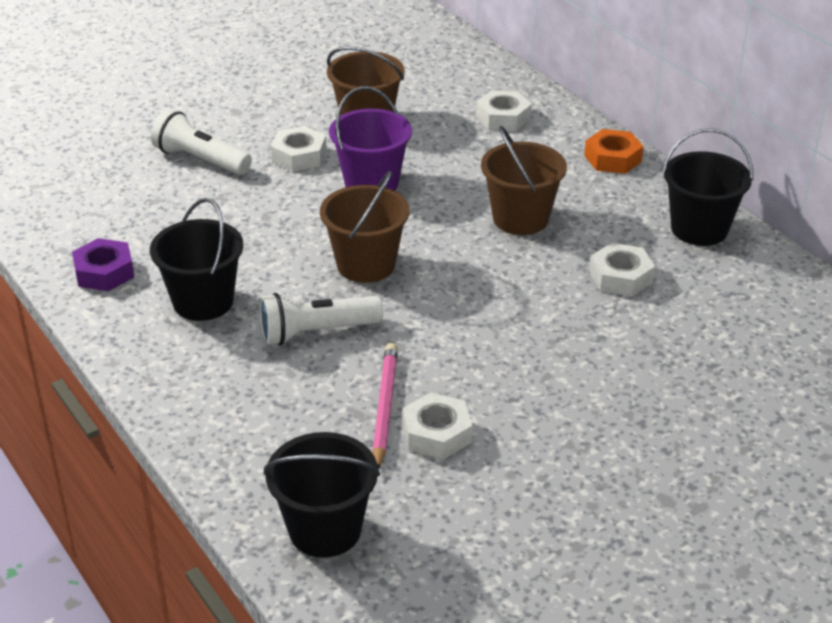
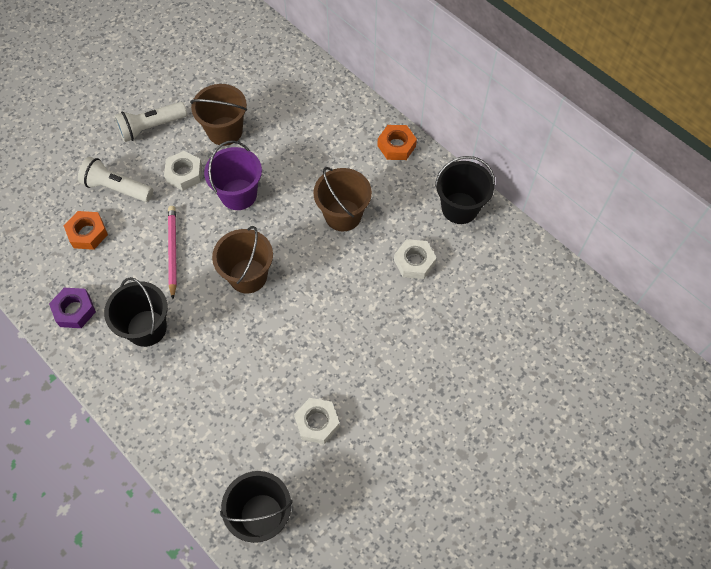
camera: 10 degrees left, 25 degrees up
white flashlight [259,293,383,346] -> white flashlight moved to [114,102,187,142]
pink pencil [372,343,398,469] -> pink pencil moved to [168,206,177,299]
white nut [476,90,532,131] -> none
none -> orange nut [64,211,108,250]

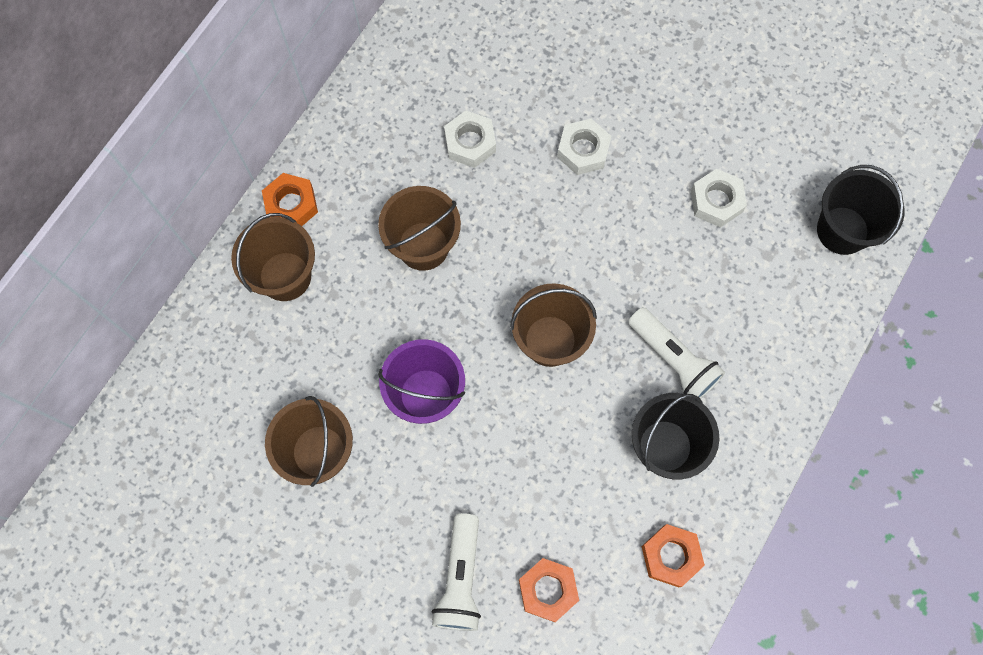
camera: 105 degrees left, 10 degrees up
purple nut [49,288,96,328] -> orange nut [642,524,705,587]
white flashlight [114,102,187,142] -> white flashlight moved to [628,307,725,399]
white nut [164,151,202,191] -> white nut moved to [557,119,611,175]
pink pencil [168,206,177,299] -> none
black bucket [435,156,495,224] -> none
none -> brown bucket [231,213,315,301]

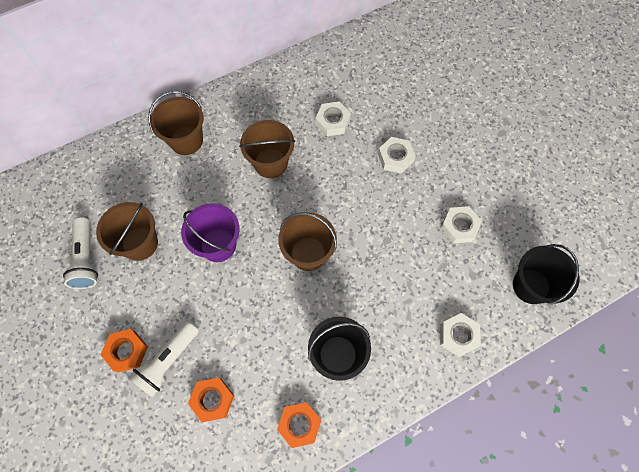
camera: 30 degrees right, 5 degrees down
orange nut [262,173,318,226] -> orange nut moved to [101,329,148,372]
white flashlight [628,307,725,399] -> white flashlight moved to [63,217,98,289]
none -> white nut [440,313,481,357]

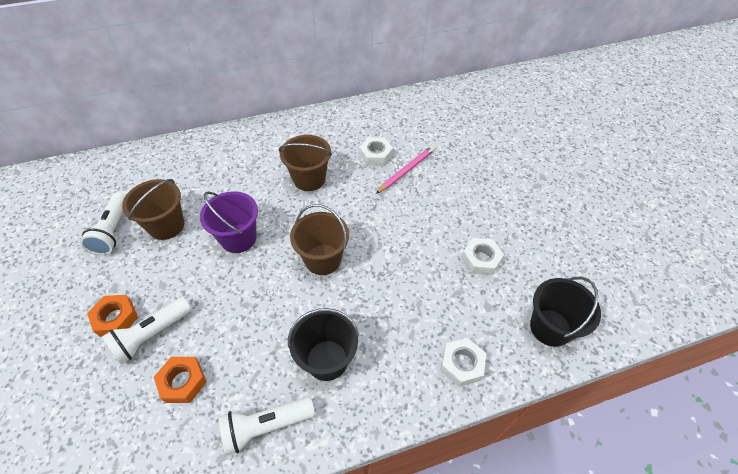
camera: 10 degrees right, 15 degrees down
brown bucket [148,91,204,155] -> none
orange nut [277,402,322,448] -> white flashlight [219,397,315,455]
white nut [378,137,416,174] -> none
none -> pink pencil [376,146,435,194]

